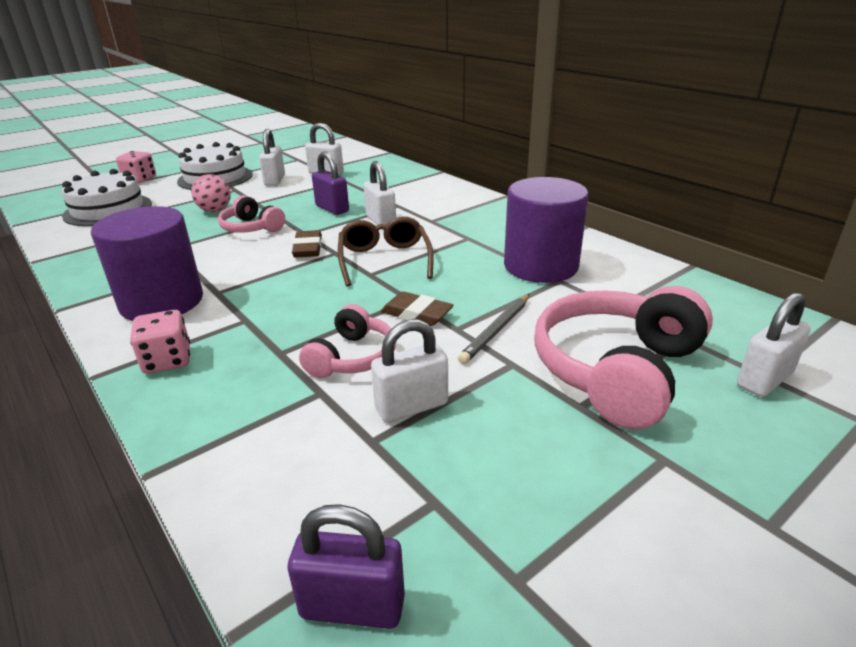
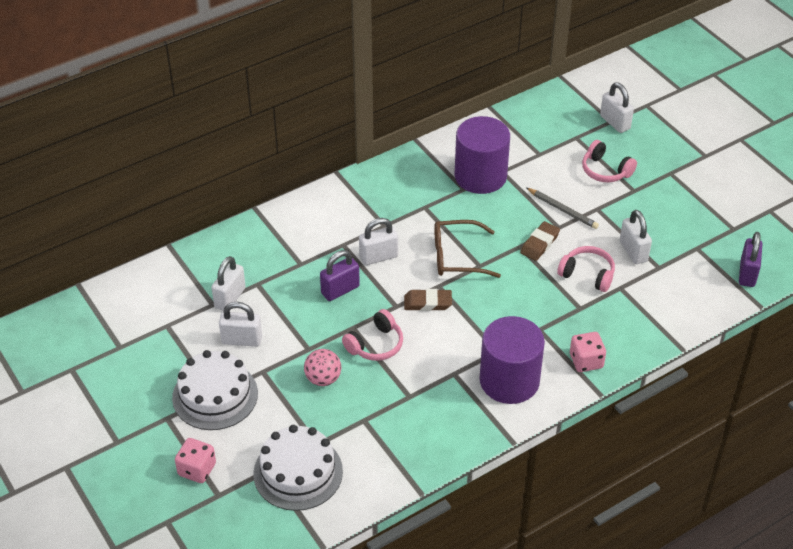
camera: 85 degrees left, 15 degrees up
pink headphones [534,286,713,430] -> pink headphones [582,140,637,182], size x0.55

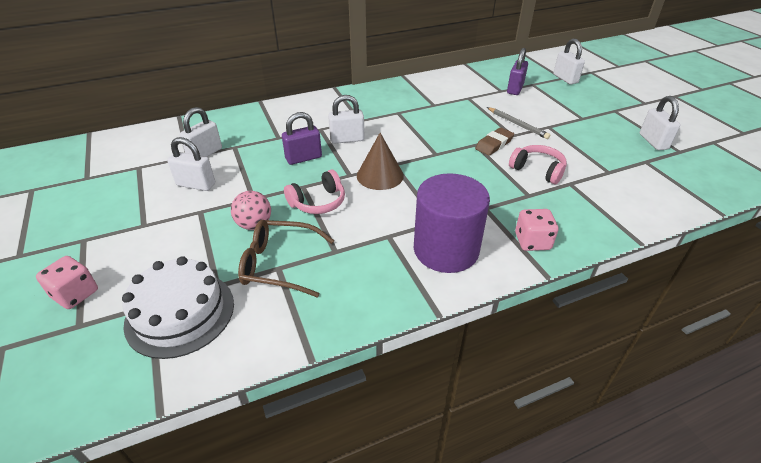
camera: 10 degrees right, 5 degrees down
white cake [172,350,258,430] -> none
brown eraser [404,289,452,311] -> brown cone [357,133,404,190]
brown glasses [434,220,501,278] -> brown glasses moved to [238,220,334,297]
purple cylinder [454,116,510,194] -> none
pink headphones [582,140,637,182] -> none
white padlock [620,210,652,264] -> white padlock moved to [640,96,681,150]
purple padlock [739,232,762,287] -> purple padlock moved to [507,48,528,95]

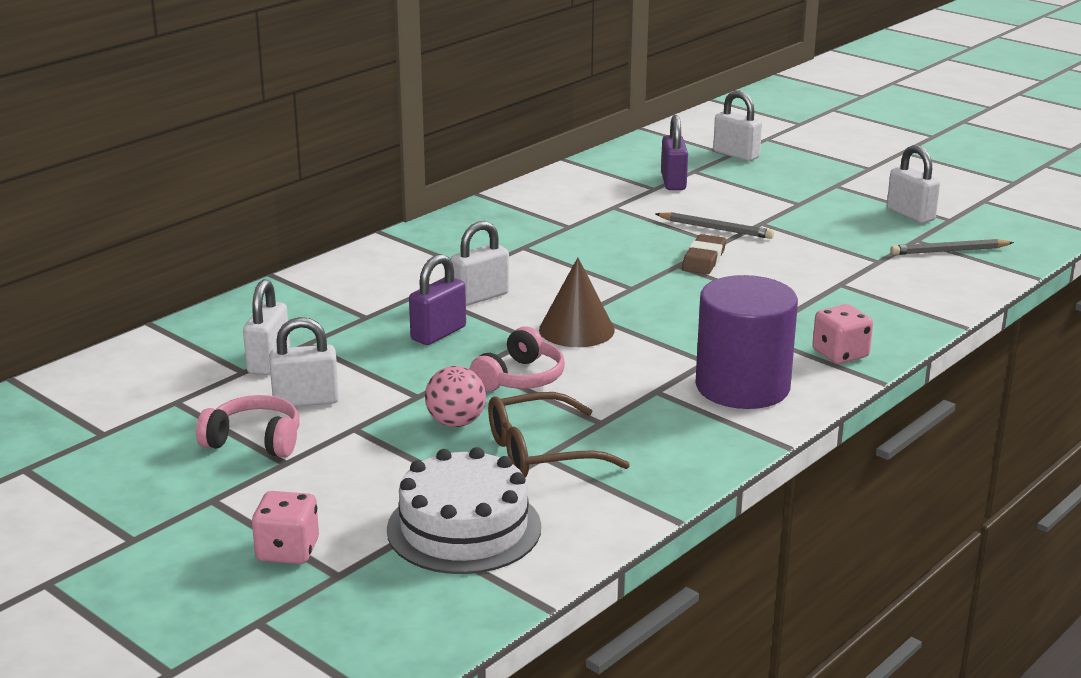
camera: 25 degrees left, 15 degrees down
pink headphones [509,145,567,184] -> pink headphones moved to [196,395,300,457]
none -> grey pencil [890,239,1014,255]

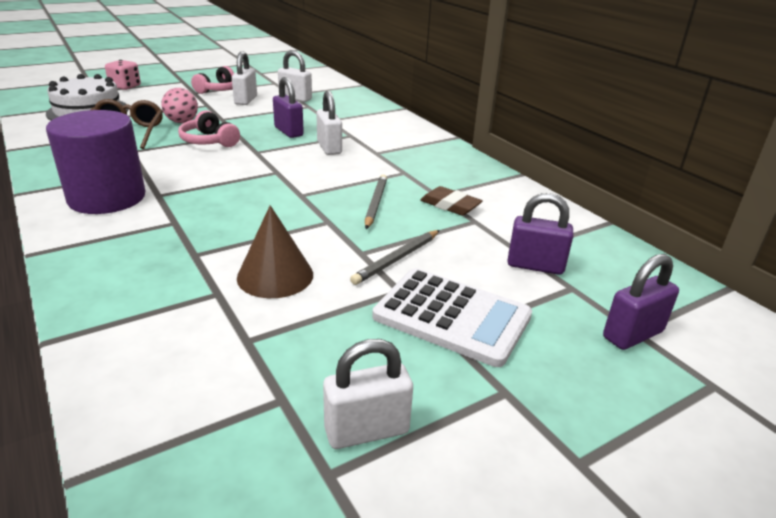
camera: 105 degrees right, 5 degrees up
brown cone [539,257,615,347] -> brown cone moved to [237,205,313,298]
brown eraser [682,234,726,274] -> brown eraser moved to [420,186,483,216]
white padlock [713,90,762,161] -> purple padlock [603,254,679,350]
pink dice [812,304,873,364] -> none
grey pencil [890,239,1014,255] -> grey pencil moved to [365,175,387,229]
none -> white calculator [372,268,532,367]

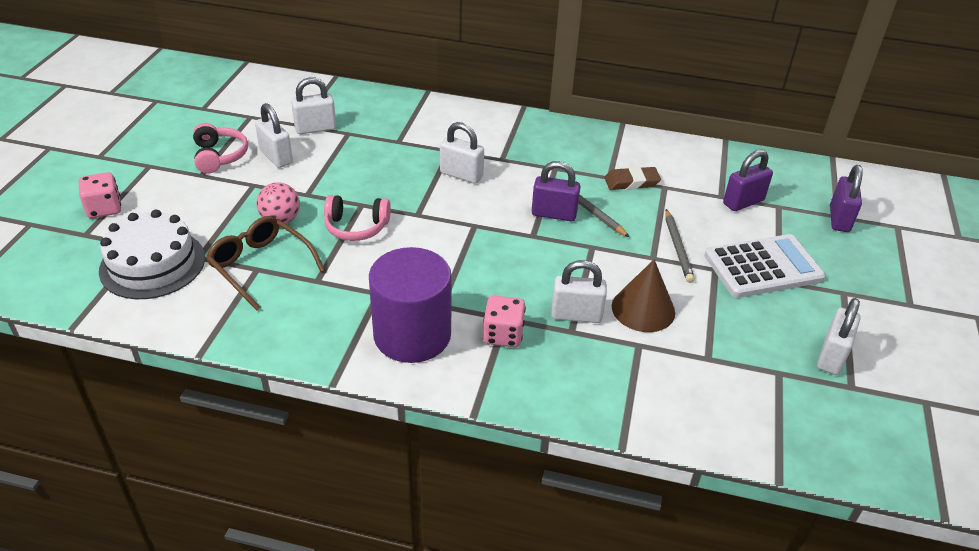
camera: 45 degrees left, 10 degrees up
purple padlock [273,77,304,138] -> purple padlock moved to [532,161,581,221]
none -> pink dice [483,296,526,347]
none -> white padlock [551,260,607,323]

